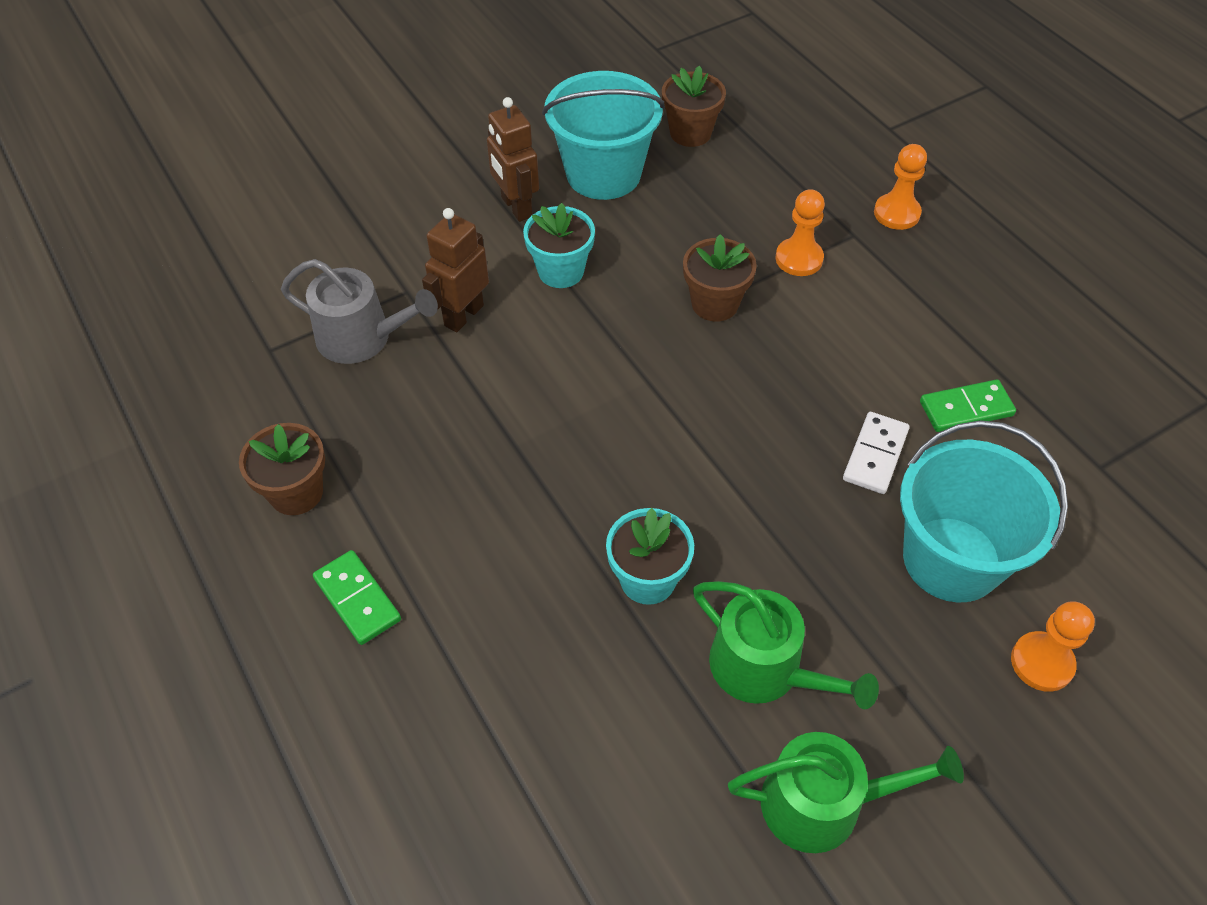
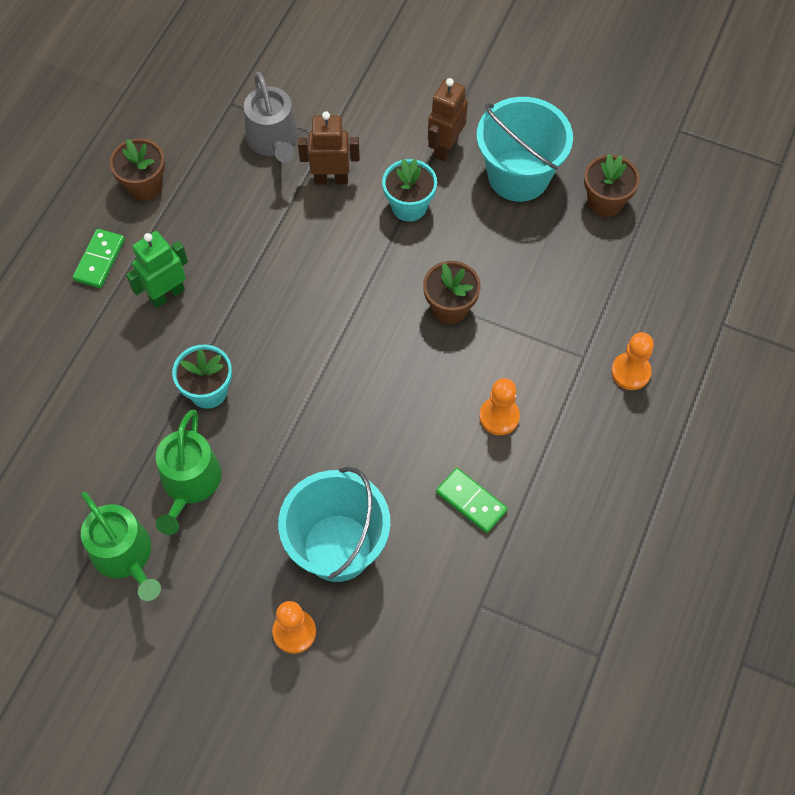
camera: 55 degrees right, 10 degrees up
orange pawn [776,189,825,276] -> orange pawn moved to [479,378,520,435]
white domino [843,412,910,494] -> none
none -> green robot [126,231,188,308]

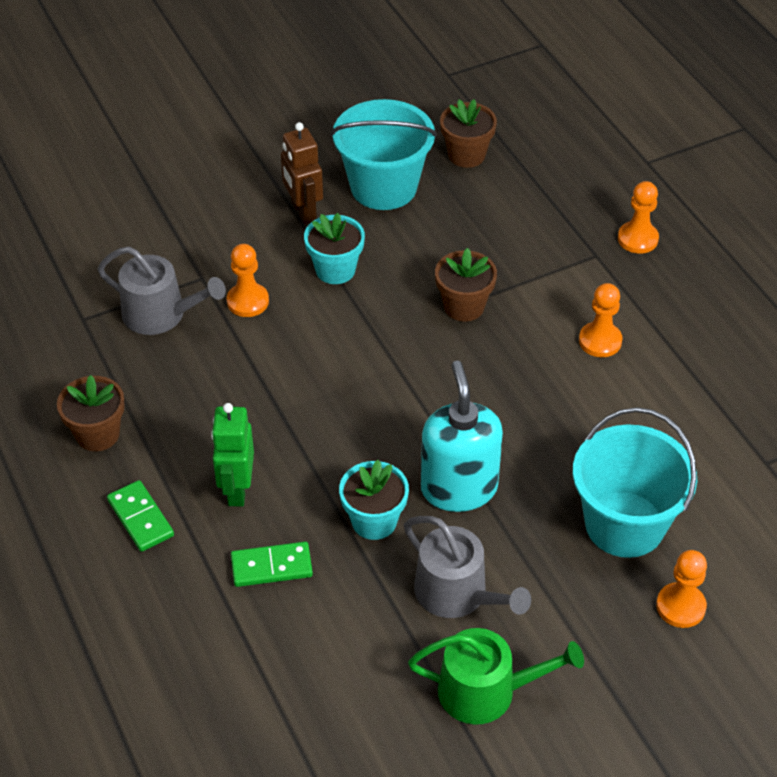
camera: 50 degrees left, 15 degrees down
green watering can [156,410,221,535] -> grey watering can [404,516,531,618]
brown robot [298,111,360,185] -> orange pawn [227,244,269,317]
green domino [436,468,508,533] -> green domino moved to [231,542,313,587]
none -> turquoise soap dispenser [421,361,503,512]

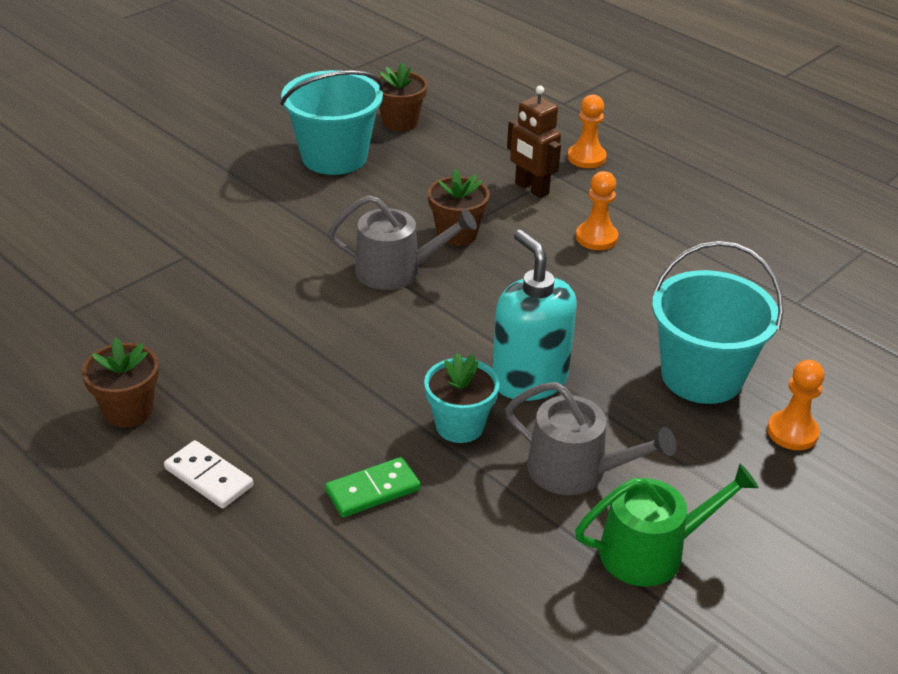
camera: 20 degrees left, 10 degrees down
grey watering can [98,246,226,335] -> grey watering can moved to [328,195,477,290]
green domino [107,480,174,552] -> white domino [164,440,253,508]
green robot [211,403,254,507] -> none
orange pawn [227,244,269,317] -> none
brown robot [281,122,323,225] -> brown robot moved to [507,86,561,198]
turquoise flower pot [304,213,365,284] -> none

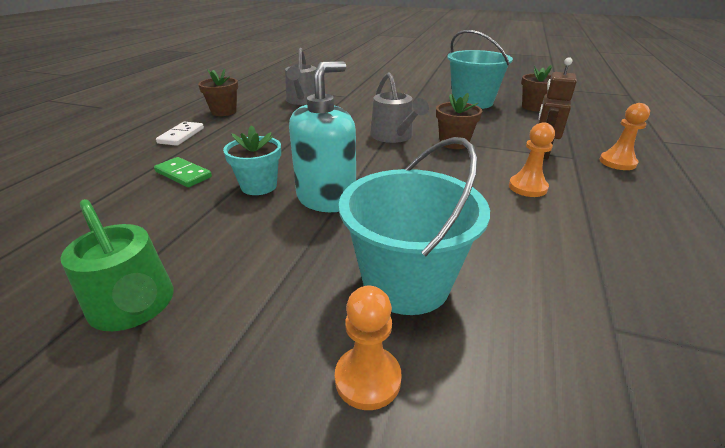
camera: 65 degrees right, 5 degrees down
grey watering can [505,382,676,495] -> grey watering can moved to [285,48,317,105]

